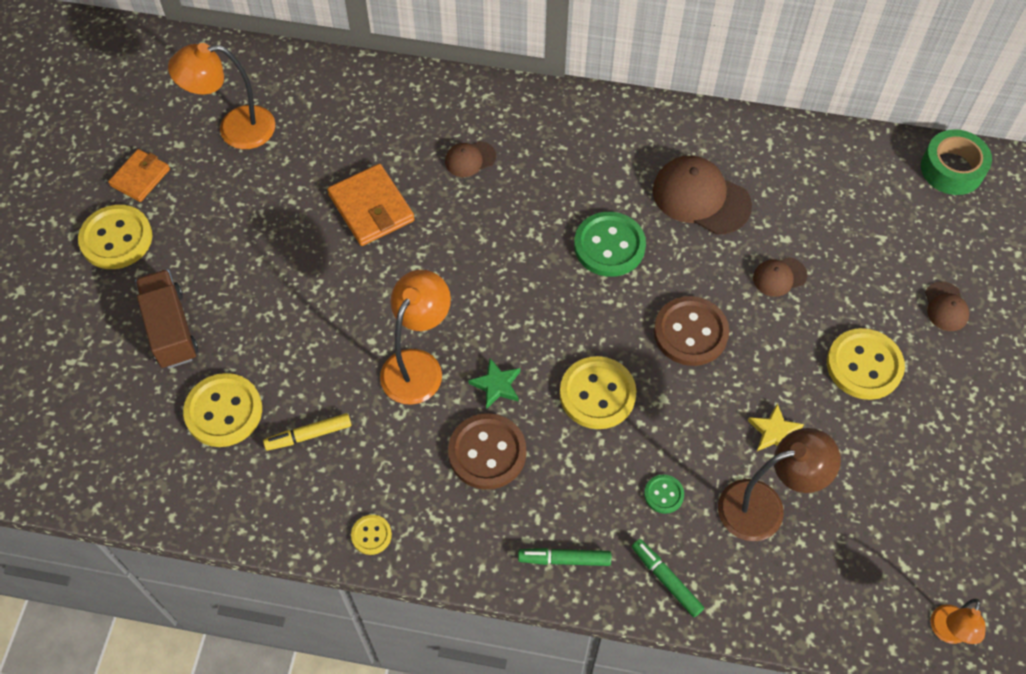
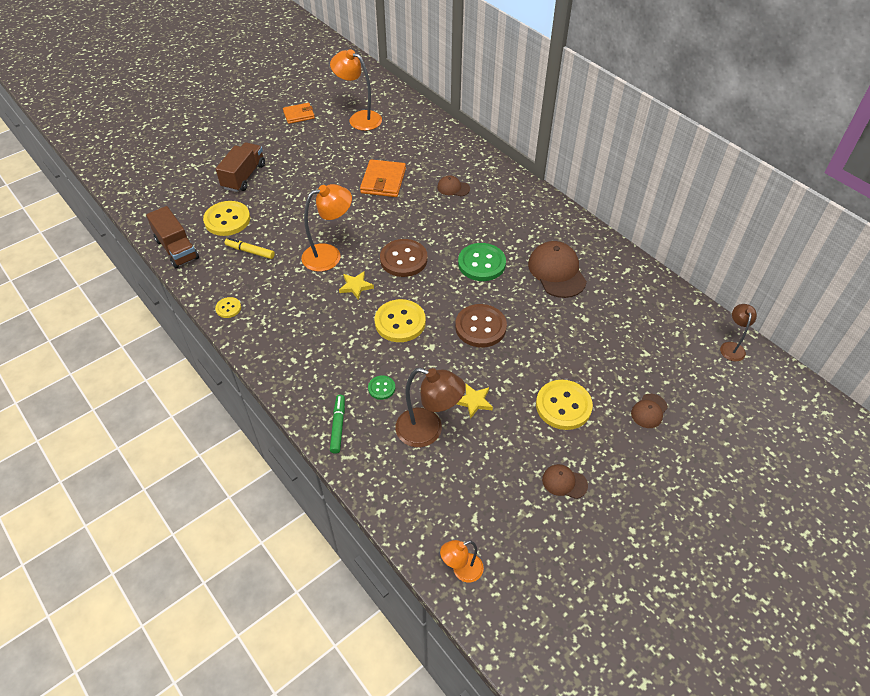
camera: 40 degrees right, 10 degrees down
yellow button [78,205,152,269] -> none
brown button [448,413,526,490] -> brown button moved to [380,239,428,277]
green star [469,358,520,409] -> yellow star [339,271,374,300]
green marker [518,548,611,566] -> none
brown cap [753,257,807,297] -> brown cap moved to [542,464,588,499]
green tape [921,129,992,195] -> brown lamp [720,304,757,361]
none -> brown truck [146,206,199,268]

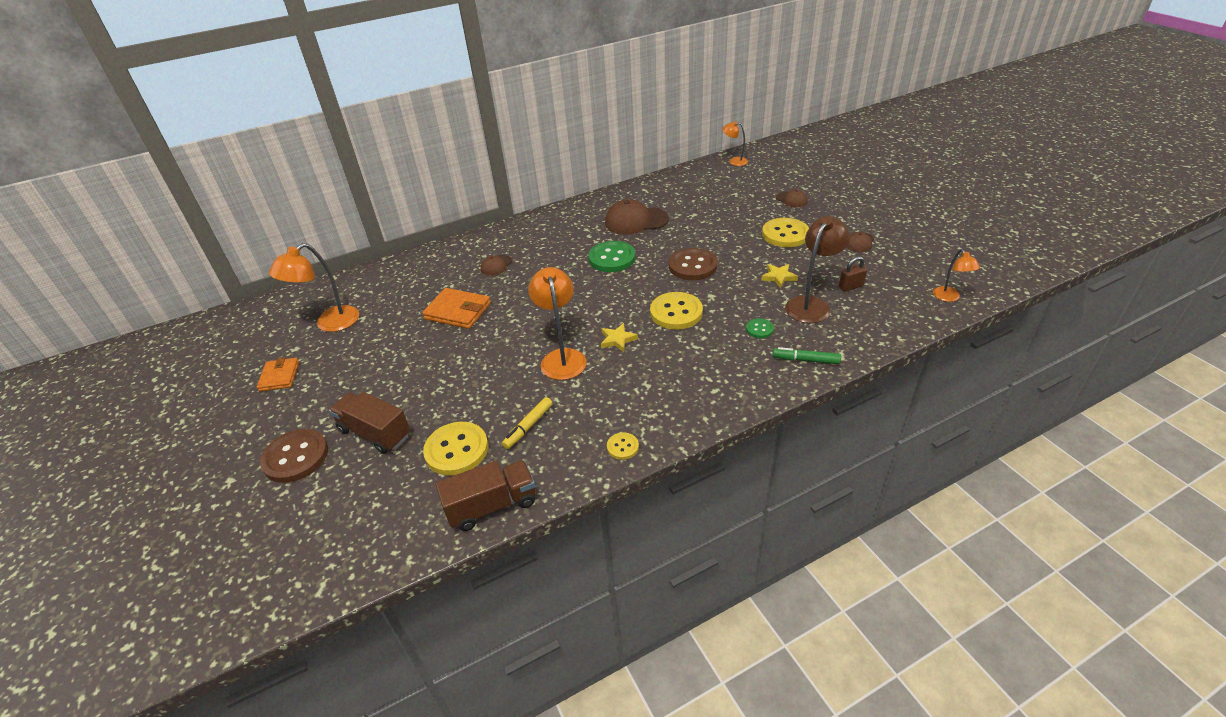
camera: 75 degrees left, 10 degrees down
brown button [380,239,428,277] -> brown button moved to [260,429,328,483]
brown lamp [720,304,757,361] -> orange lamp [722,121,748,166]
none -> brown padlock [839,256,867,291]

